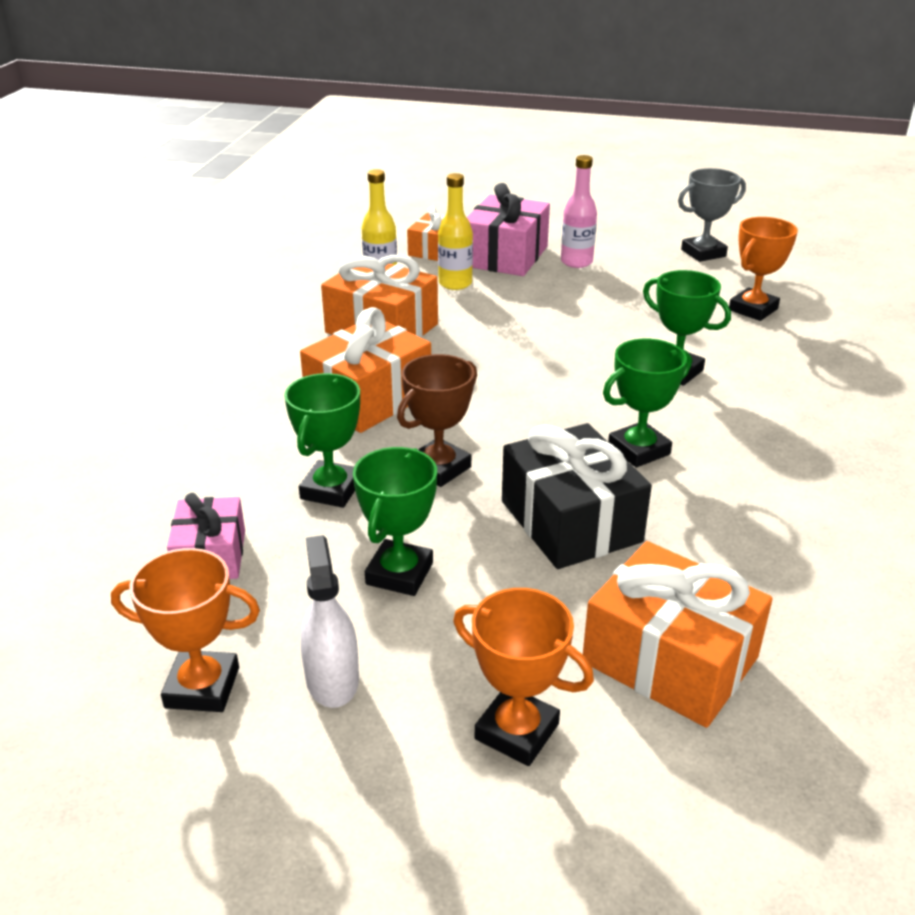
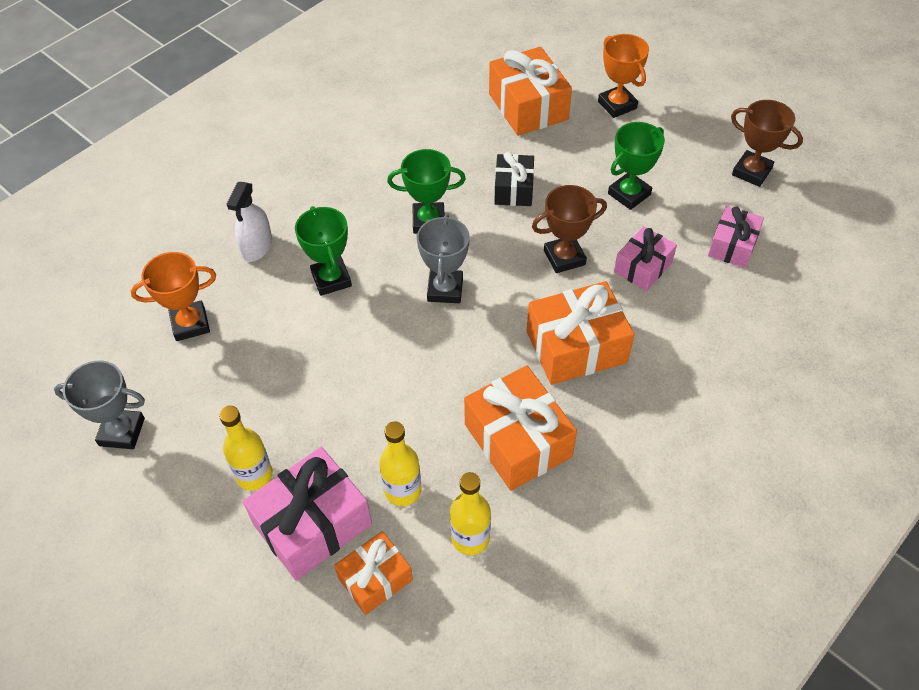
camera: 150 degrees left, 20 degrees up
orange trophy [111,548,260,712] -> brown trophy [731,100,803,187]
green trophy [284,373,360,508] -> pink gift [614,226,677,291]
white spray bottle [301,535,359,708] -> white spray bottle moved to [227,182,272,262]
black gift [502,423,652,569] -> black gift [494,152,534,206], size x0.61
pink bottle [561,155,597,268] -> yellow bottle [219,406,273,491]
none -> grey trophy [417,214,470,303]

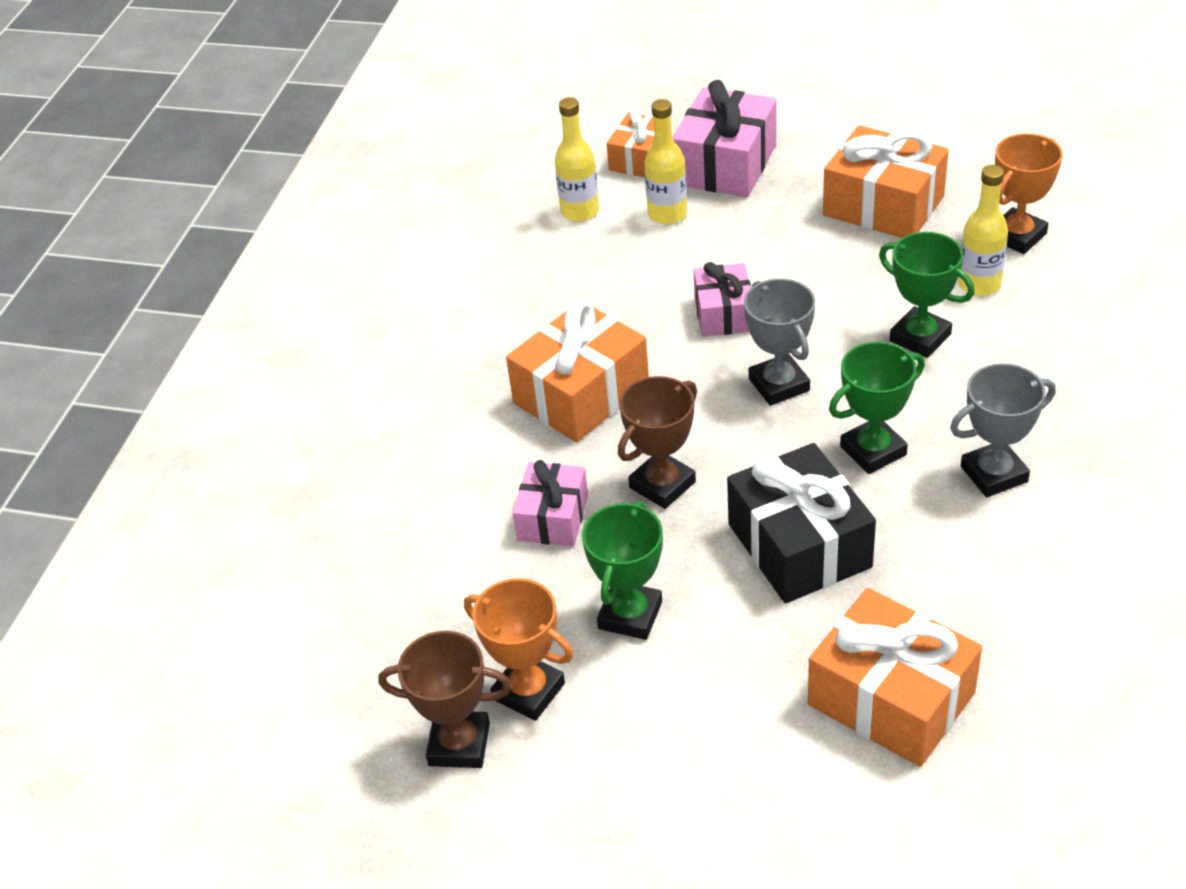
camera: 155 degrees right, 10 degrees down
grey trophy [54,361,145,449] -> grey trophy moved to [950,363,1056,497]
yellow bottle [219,406,273,491] -> yellow bottle moved to [958,165,1008,296]
white spray bottle [227,182,272,262] -> none
orange gift [464,366,577,491] -> orange gift moved to [823,125,949,238]
black gift [494,152,534,206] -> black gift [727,443,876,603], size x1.65
orange trophy [598,34,649,118] -> orange trophy moved to [464,578,574,721]
pink gift [708,206,764,268] -> pink gift moved to [693,262,751,337]

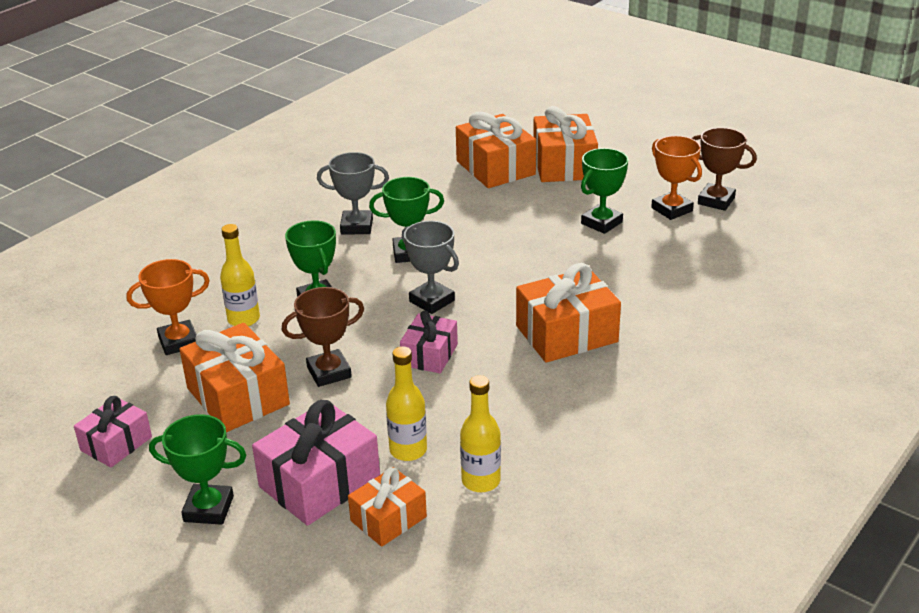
camera: 160 degrees left, 10 degrees down
pink gift [513,460,588,546] -> pink gift moved to [74,396,152,467]
brown trophy [618,376,697,509] -> brown trophy moved to [282,287,364,387]
black gift [727,443,876,603] -> none
grey trophy [744,279,815,406] -> grey trophy turned 45 degrees counterclockwise [402,221,459,314]
none -> green trophy [149,414,247,525]
none -> orange gift [533,106,598,182]

